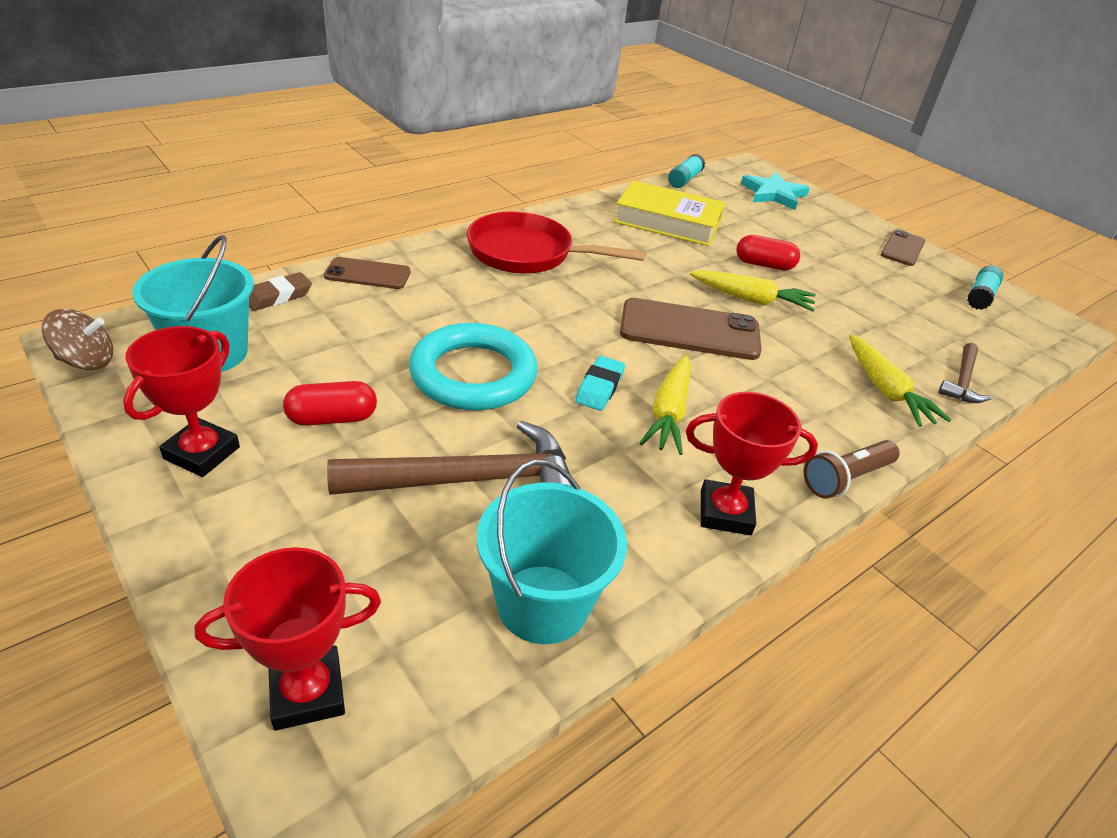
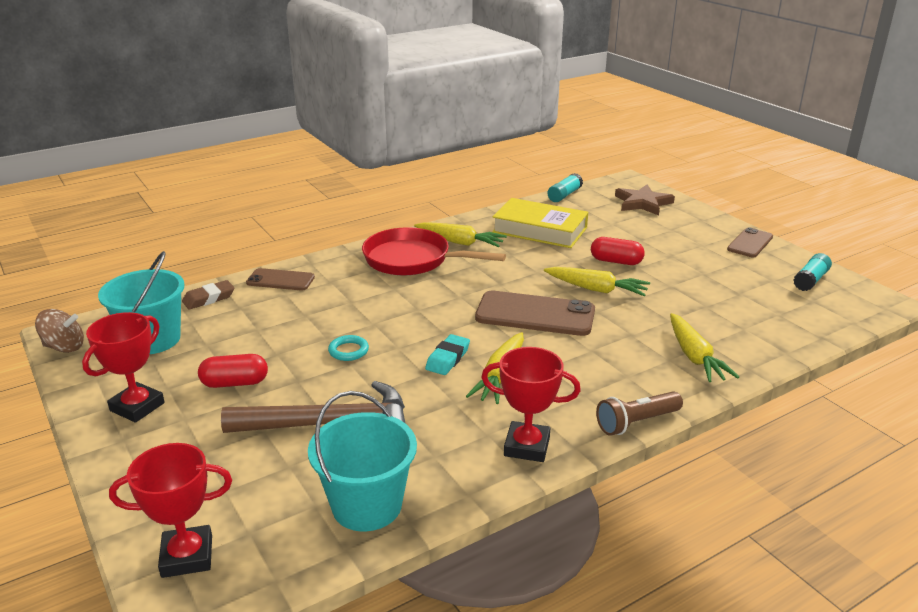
camera: 10 degrees right, 10 degrees down
turquoise ring [409,323,537,410] -> turquoise ring [328,335,369,361], size x0.40
turquoise star [741,172,810,210] -> brown star [615,185,675,216]
brown hammer [938,343,992,403] -> none
none -> yellow carrot [414,222,507,247]

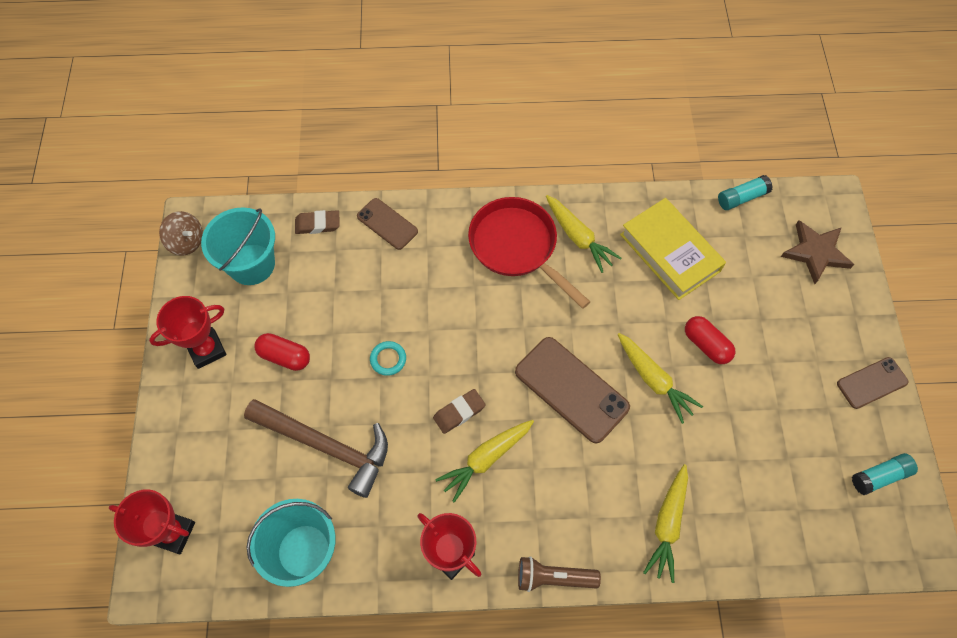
camera: 30 degrees right, 35 degrees up
turquoise eraser [425,334,470,375] -> brown eraser [433,389,486,434]

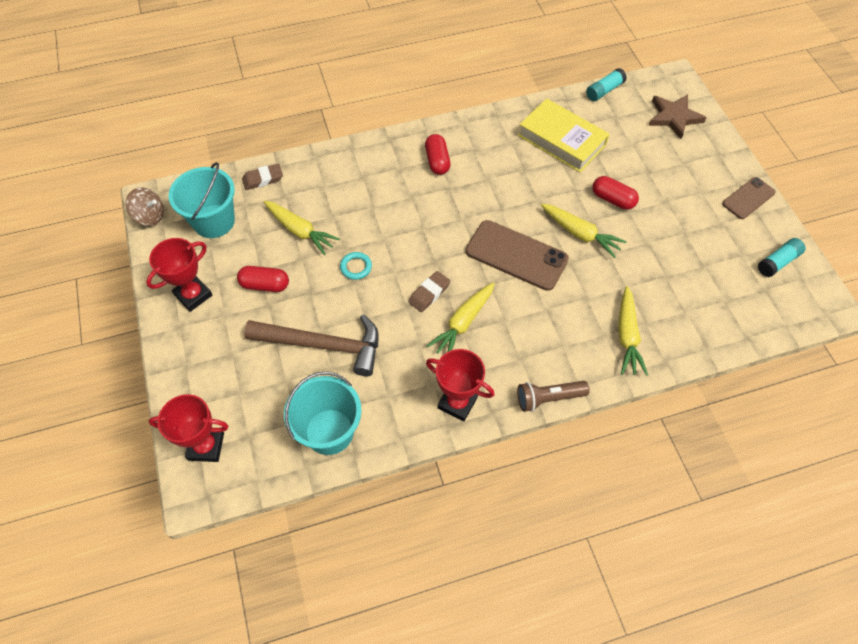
camera: 15 degrees left, 5 degrees down
brown phone [357,198,418,250] -> none
red pan [468,197,590,309] -> red capsule [425,134,451,175]
yellow carrot [546,195,621,273] -> yellow carrot moved to [264,201,340,255]

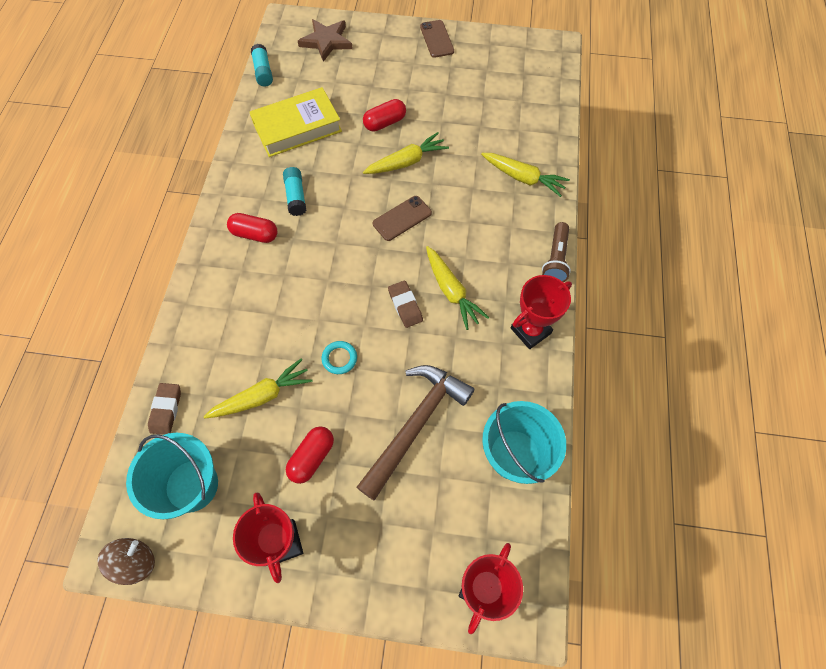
camera: 65 degrees left, 5 degrees up
brown phone [466,220,569,291] -> brown phone [373,196,432,241], size x0.59
turquoise glue stick [758,238,806,277] -> turquoise glue stick moved to [283,167,307,216]

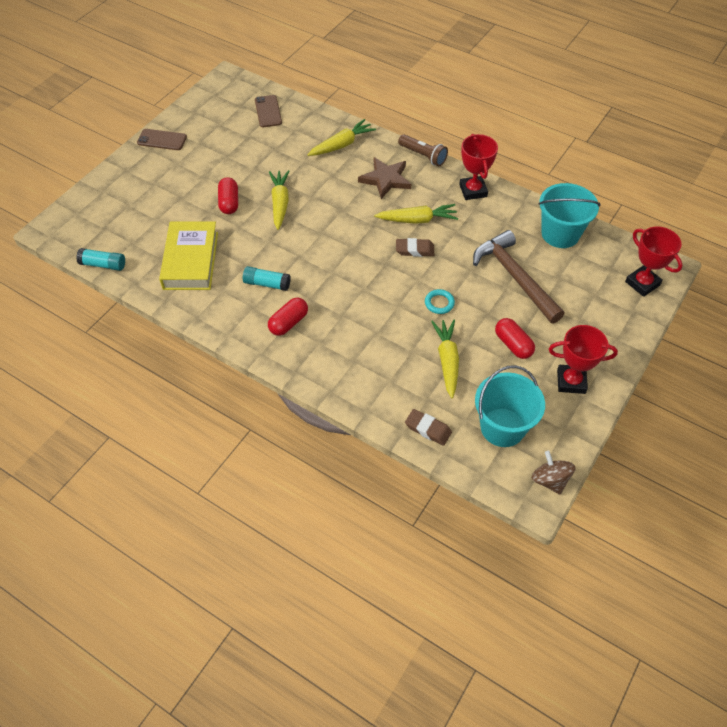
camera: 65 degrees left, 10 degrees down
brown star [298,19,353,62] -> brown star moved to [358,157,411,199]
brown phone [373,196,432,241] -> brown phone moved to [255,95,282,127]

